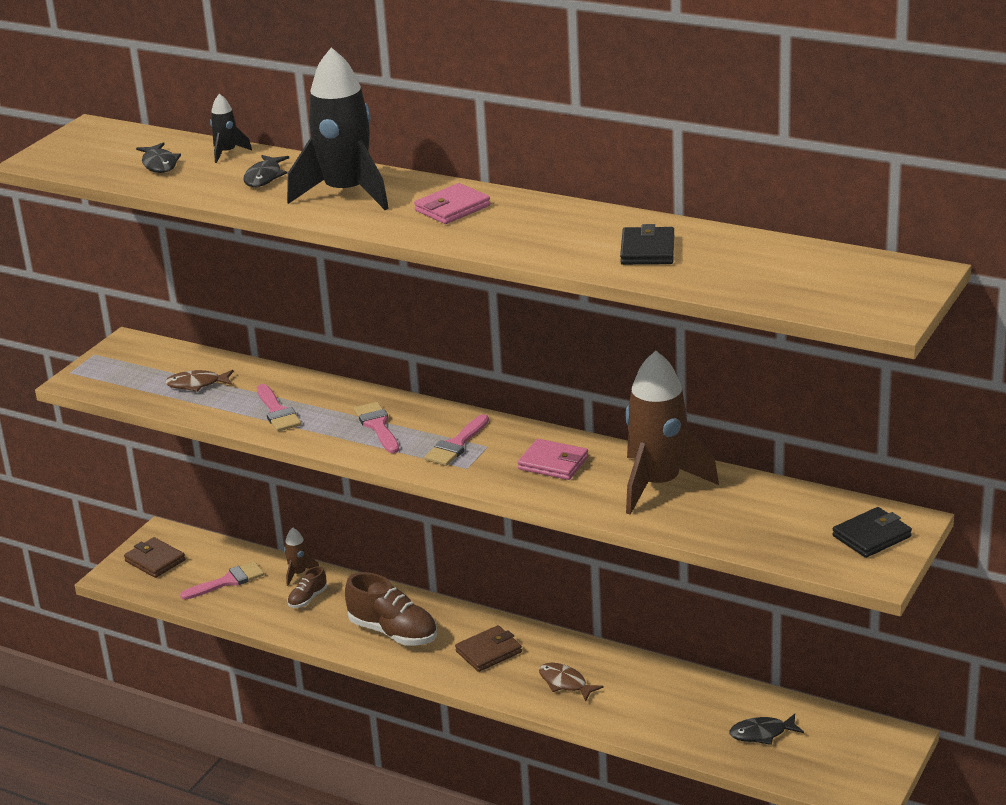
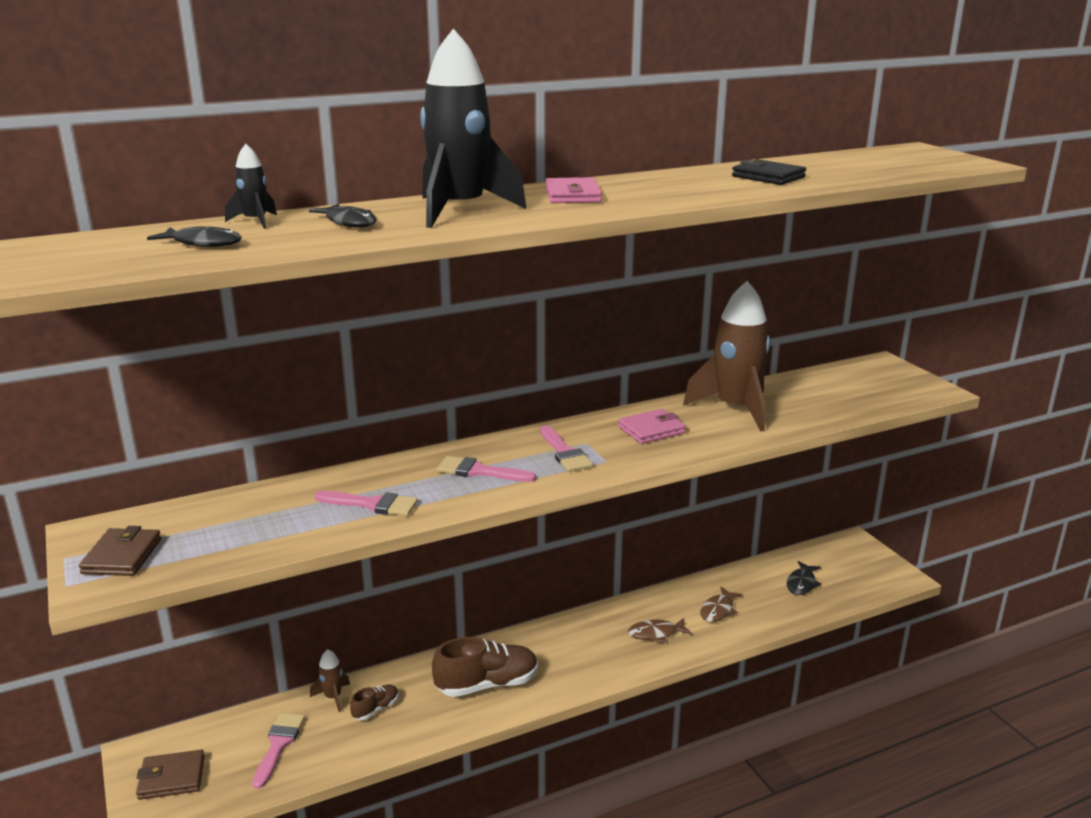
camera: 55 degrees left, 5 degrees down
brown fish [165,370,234,392] -> brown fish moved to [700,587,743,622]
brown shoe [287,566,327,608] -> brown shoe turned 120 degrees counterclockwise [350,685,399,720]
brown wallet [455,625,522,672] -> brown wallet moved to [79,526,161,576]
black wallet [832,507,912,558] -> none

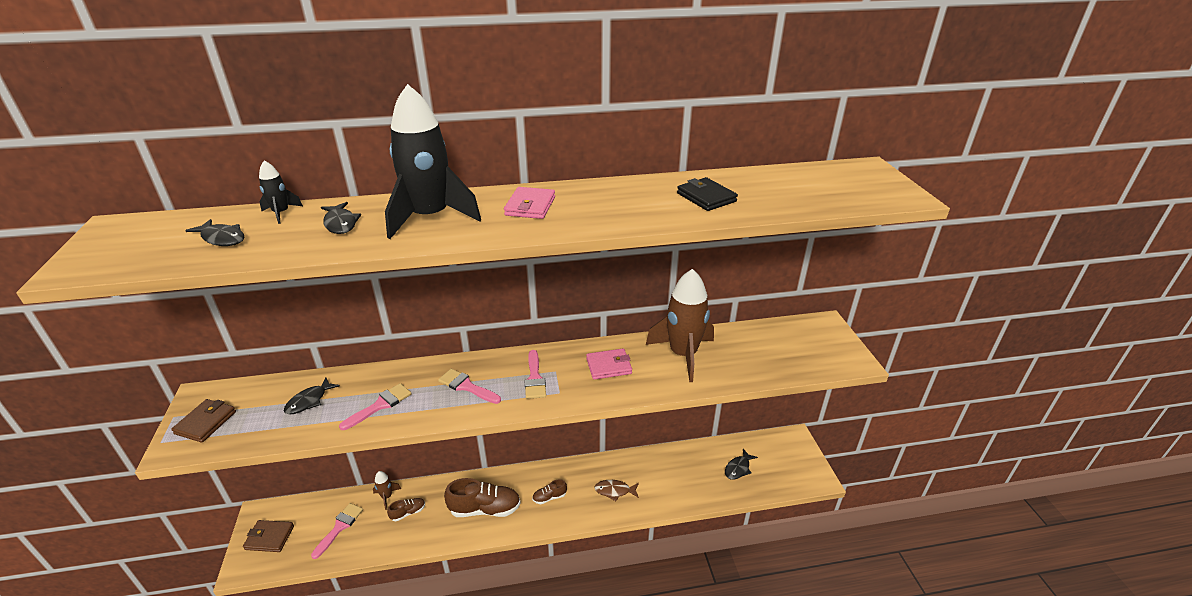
camera: 15 degrees right, 10 degrees up
pink brush [314,491,418,516] -> pink brush turned 75 degrees counterclockwise [339,383,412,430]
brown fish [700,587,743,622] -> none
none -> black fish [284,377,340,414]
none -> brown shoe [532,479,567,504]

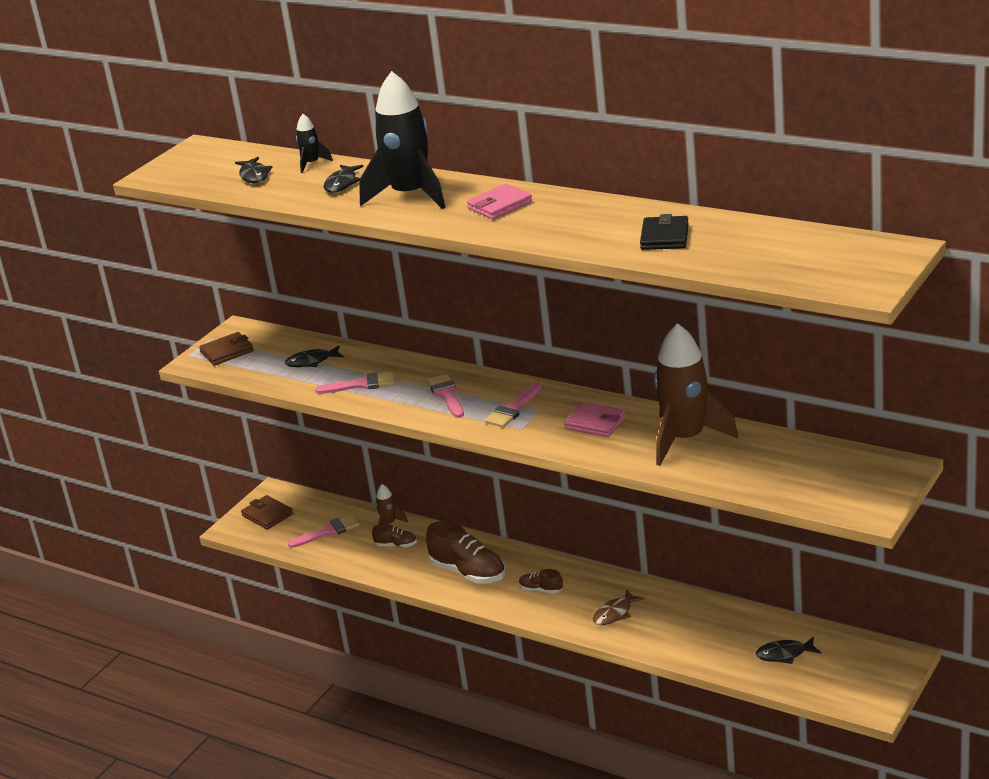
camera: 45 degrees right, 5 degrees down
brown fish [594,480,639,501] -> brown fish turned 90 degrees counterclockwise [593,589,645,625]

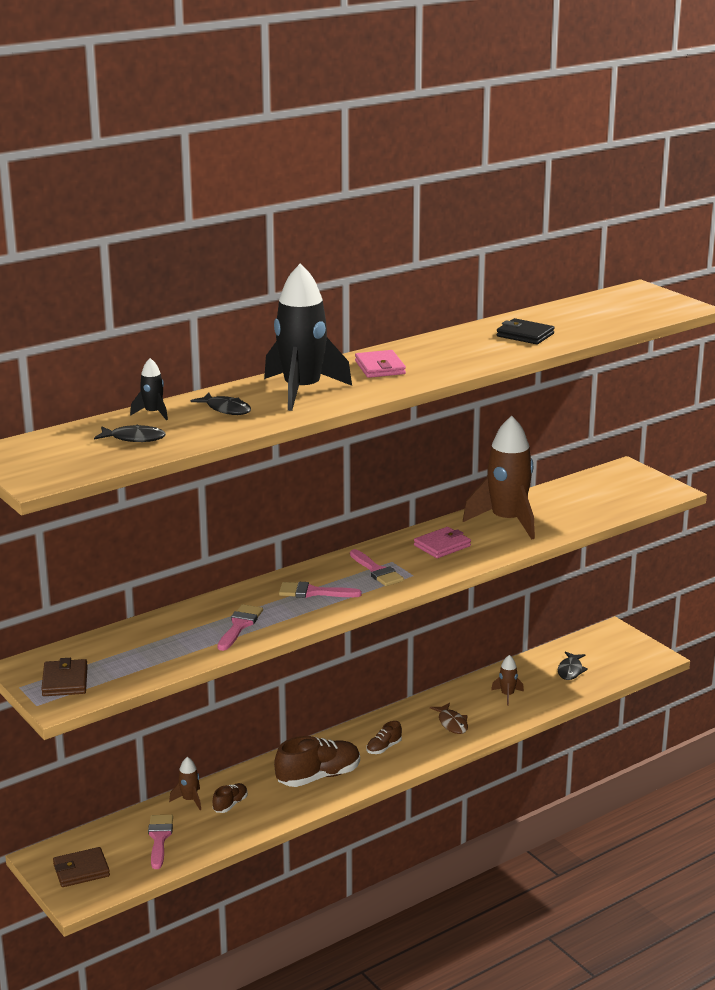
camera: 70 degrees left, 5 degrees down
black fish [285,345,344,367] -> none
none -> brown rocket [491,655,524,706]

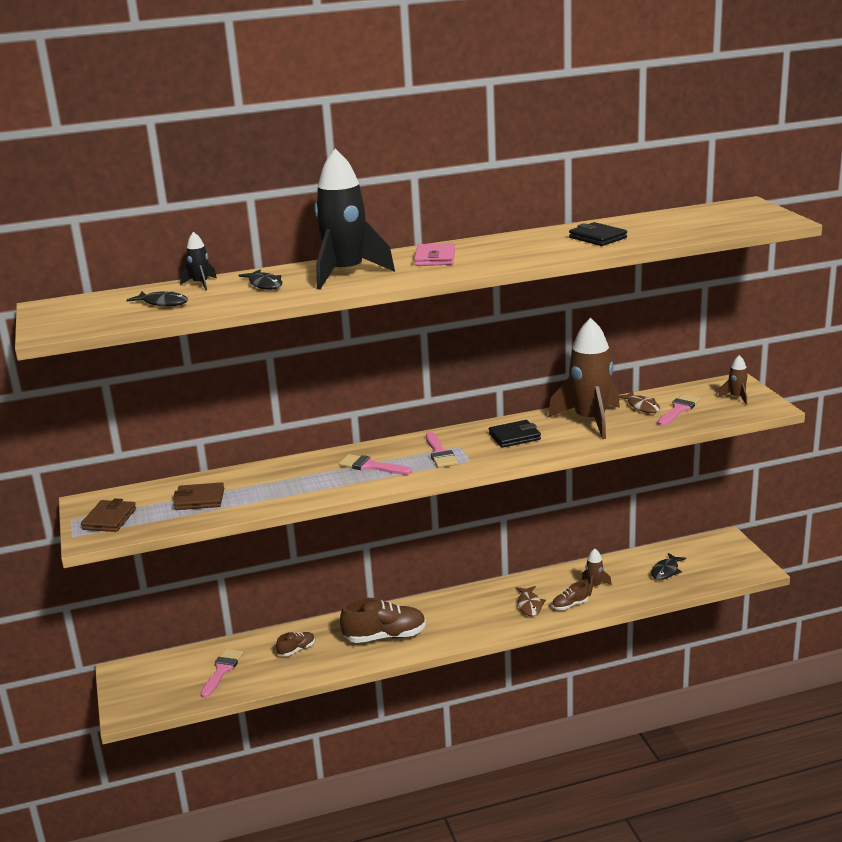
camera: 20 degrees right, 0 degrees up
brown wallet [53,847,110,887] -> brown wallet moved to [174,482,224,510]
brown rocket [169,757,201,810] -> brown rocket moved to [718,355,748,405]
pink brush [217,604,263,651] -> pink brush moved to [658,394,701,426]
brown shoe [367,721,402,754] -> brown shoe moved to [552,582,589,610]
pink wallet [414,527,471,558] -> black wallet [489,420,541,448]
none -> brown fish [619,391,660,413]

